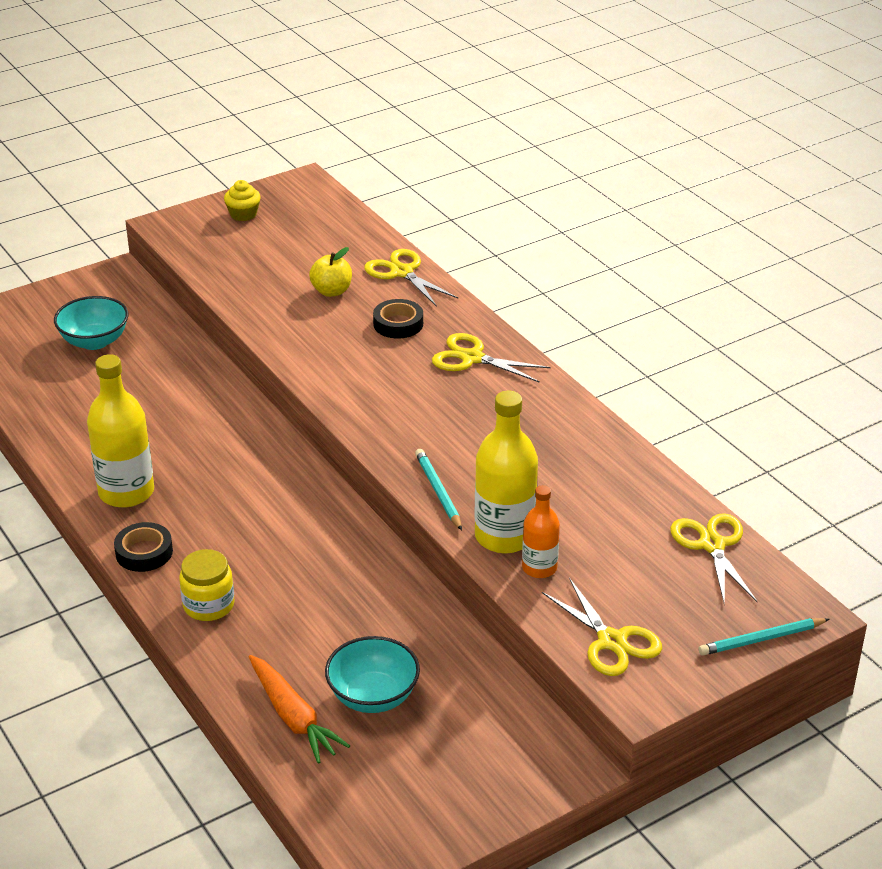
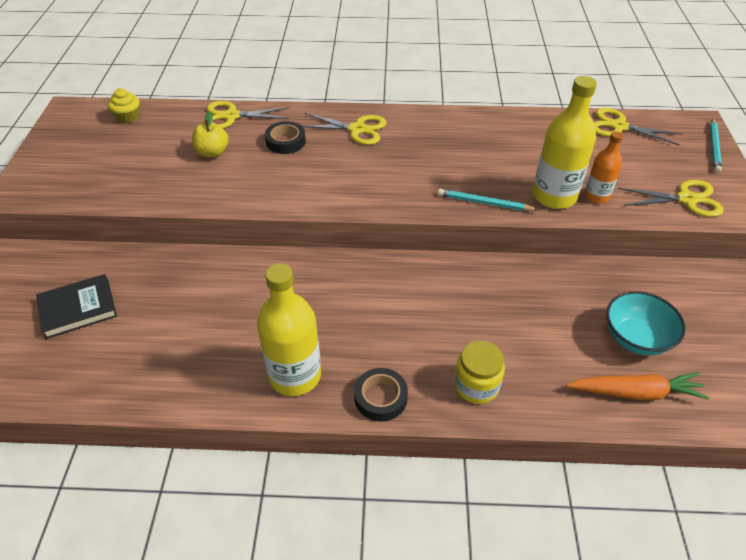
camera: 55 degrees left, 10 degrees up
turquoise bowl [54,296,129,350] -> black book [36,274,117,339]
yellow cupcake [224,180,261,221] -> yellow cupcake moved to [108,88,140,123]
yellow scissors [432,333,551,383] -> yellow scissors turned 135 degrees counterclockwise [302,113,387,145]

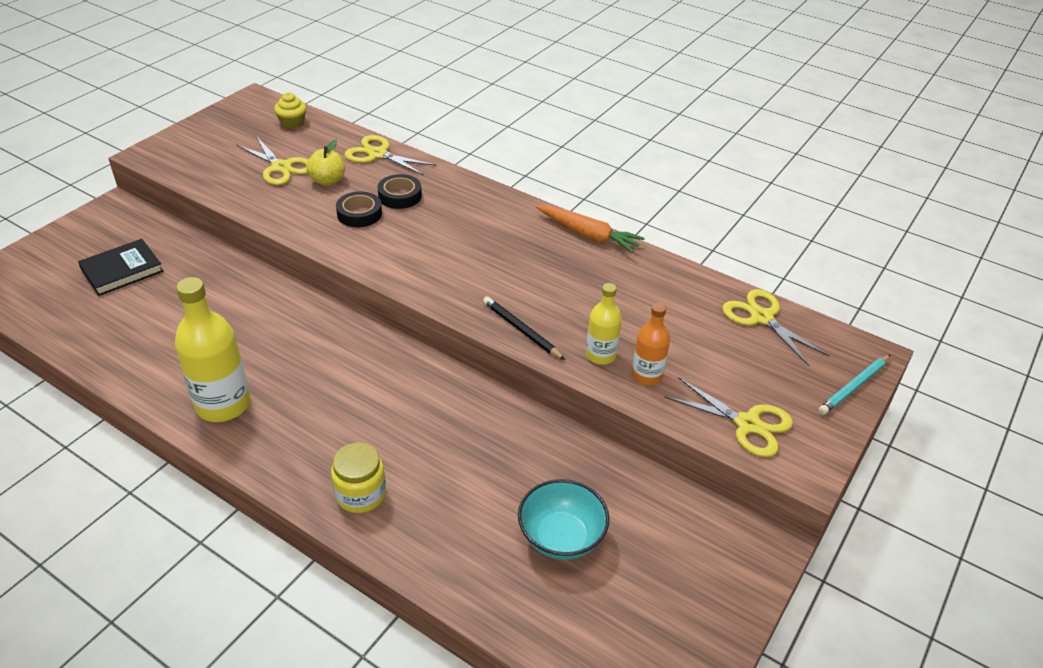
camera: 30 degrees right, 5 degrees down
black book [36,274,117,339] -> black book turned 45 degrees counterclockwise [78,239,163,296]
yellow scissors [302,113,387,145] -> yellow scissors moved to [237,136,309,185]
black tape [354,368,408,421] -> black tape moved to [336,191,382,227]
turquoise pencil [438,189,538,211] -> black pencil [483,296,565,360]
yellow bottle [533,76,597,209] -> yellow bottle [586,283,622,365], size x0.58
orange carrot [566,372,710,400] -> orange carrot moved to [536,205,645,253]

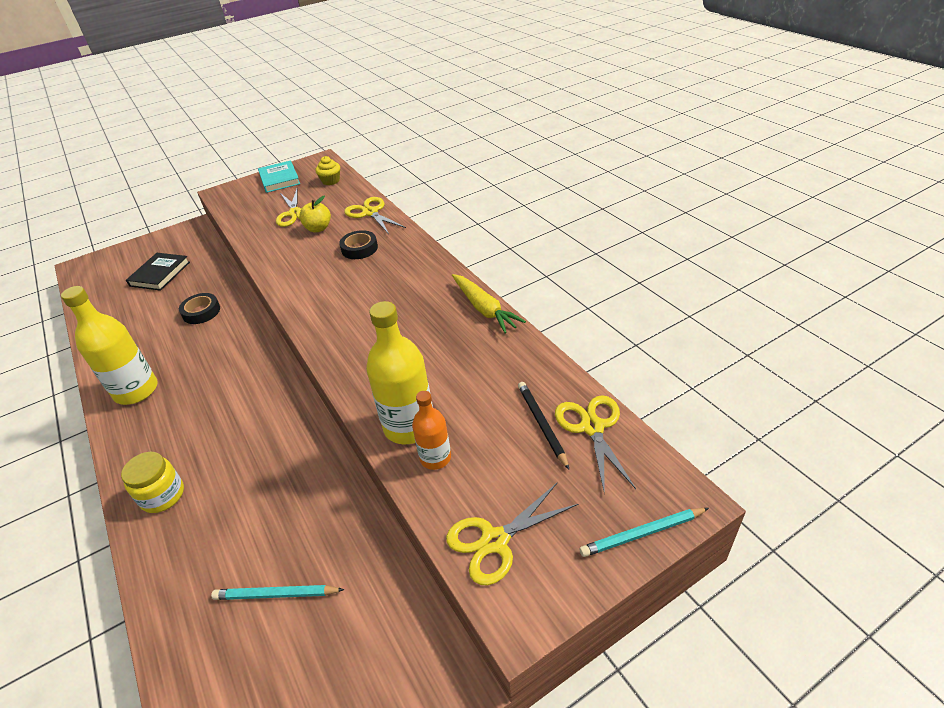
camera: 30 degrees right, 0 degrees up
black book [78,239,163,296] -> black book turned 60 degrees counterclockwise [126,253,190,291]
black tape [336,191,382,227] -> black tape moved to [179,293,220,324]
black pencil [483,296,565,360] -> black pencil moved to [518,382,569,470]
turquoise bowl [518,479,610,560] -> turquoise pencil [211,585,344,600]
orange carrot [536,205,645,253] -> yellow carrot [452,274,526,333]
yellow bottle [586,283,622,365] -> yellow bottle [366,301,433,444], size x1.74
yellow scissors [664,377,793,457] -> yellow scissors turned 90 degrees clockwise [446,483,578,585]
none -> turquoise book [258,160,300,193]

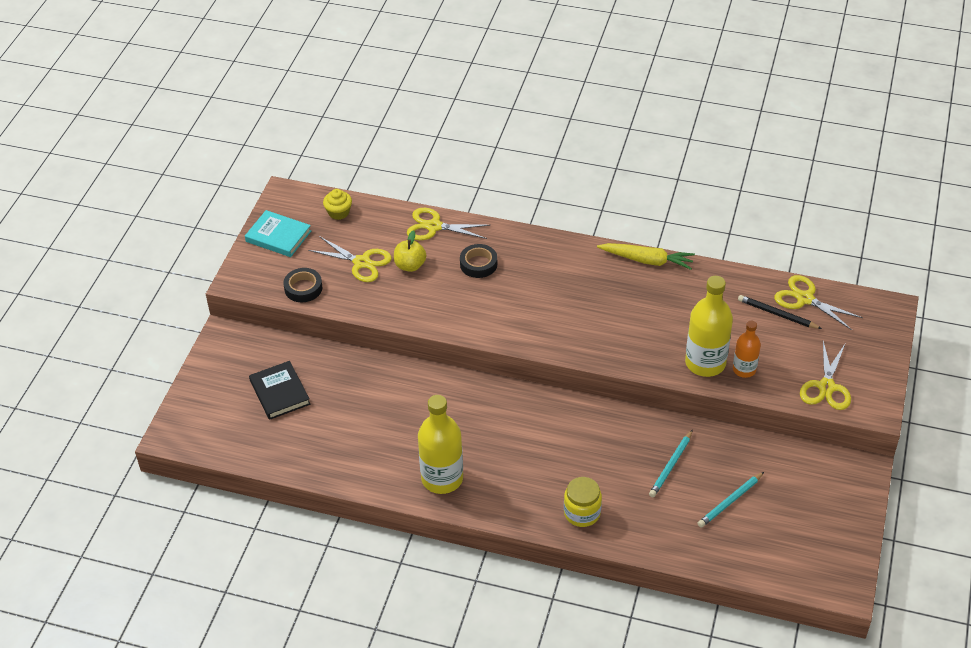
camera: 45 degrees left, 5 degrees up
black tape [179,293,220,324] -> black tape moved to [283,268,323,302]
turquoise pencil [579,508,709,557] -> turquoise pencil moved to [649,430,693,497]

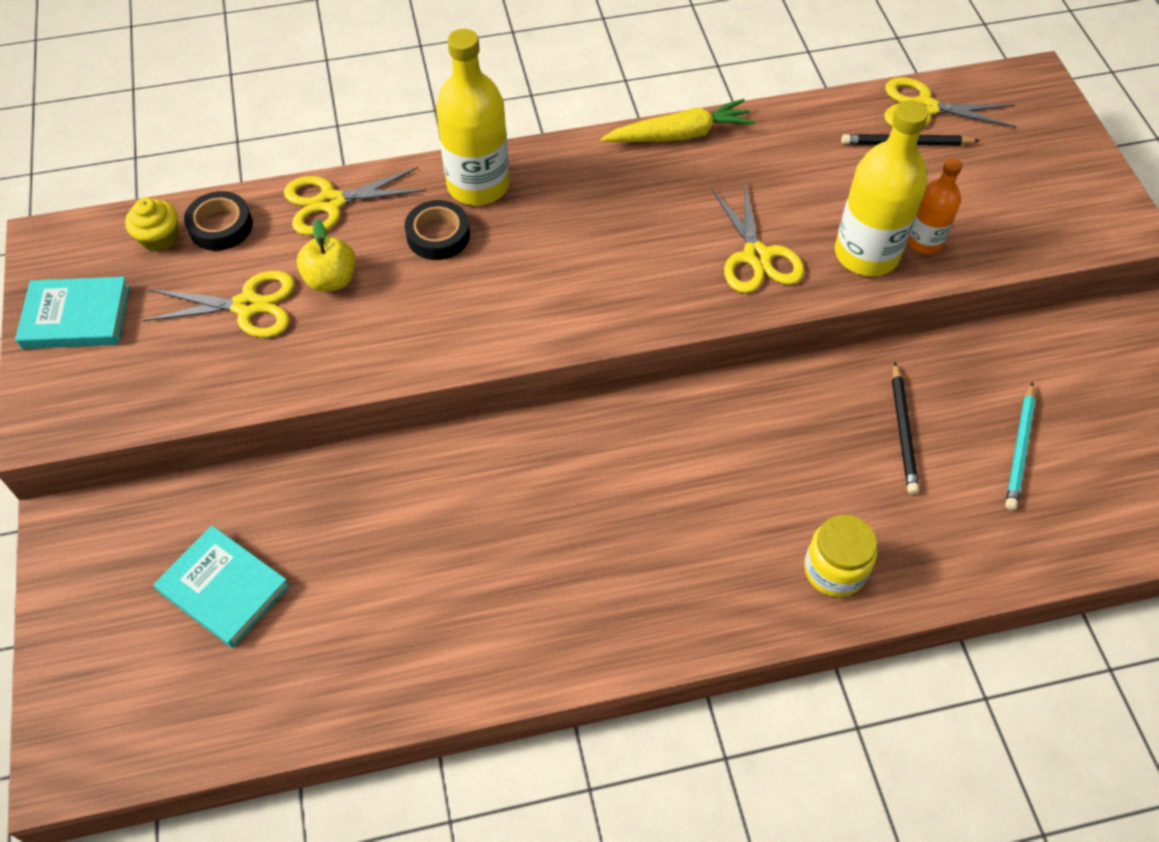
camera: 30 degrees left, 10 degrees up
black book [249,361,310,420] -> turquoise book [154,525,290,648]
black tape [283,268,323,302] -> black tape moved to [184,191,253,251]
yellow bottle [418,395,463,494] -> yellow bottle moved to [436,29,510,205]
turquoise pencil [649,430,693,497] -> black pencil [892,362,919,494]
yellow scissors [800,341,851,410] -> yellow scissors moved to [711,183,804,293]

